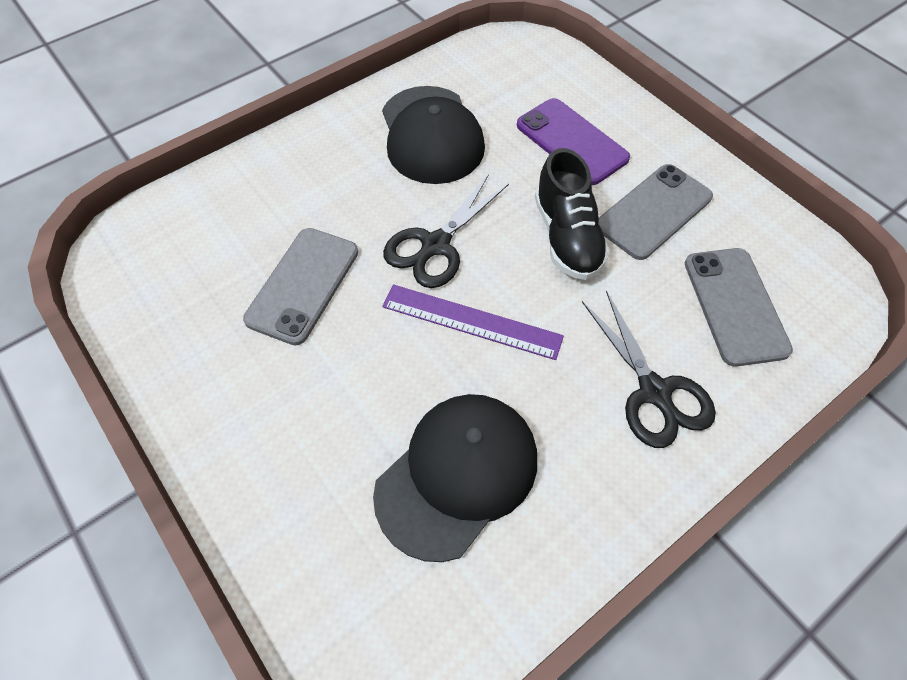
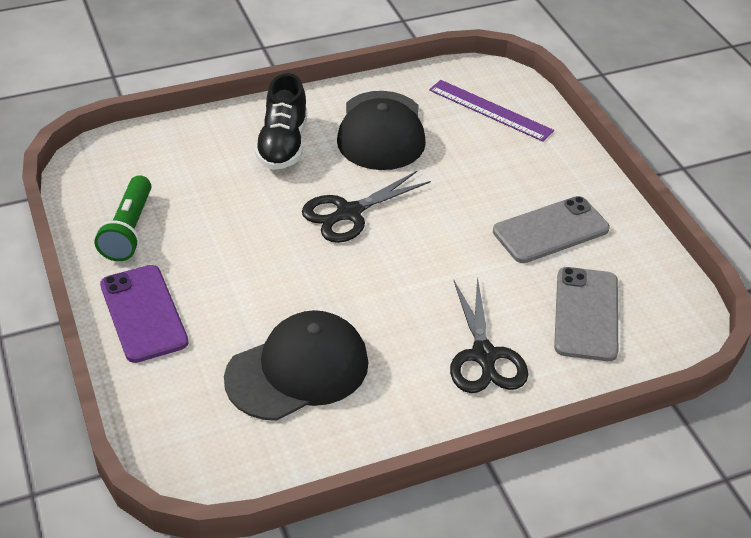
camera: 15 degrees right, 15 degrees down
grey phone [243,228,358,345] -> none
purple ruler [382,284,564,360] -> purple ruler moved to [429,80,554,142]
purple phone [517,98,630,185] -> purple phone moved to [100,265,188,363]
black shoe [535,148,610,280] -> black shoe moved to [255,73,307,170]
none -> green flashlight [95,175,151,261]

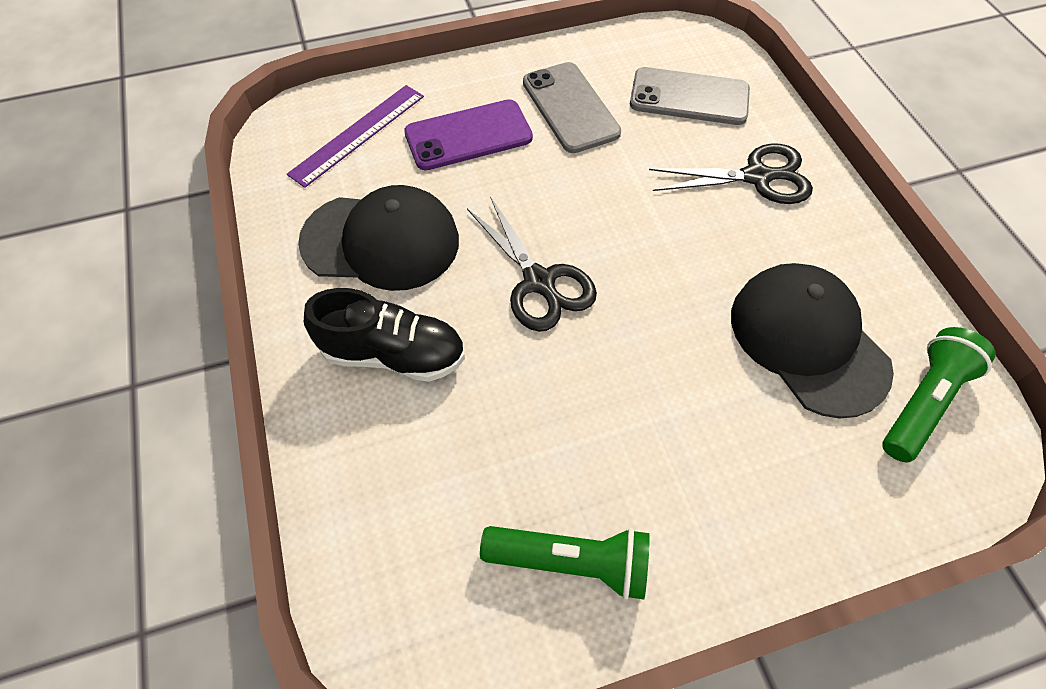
camera: 85 degrees left, 15 degrees up
purple phone [100,265,188,363] -> purple phone moved to [404,99,533,170]
none -> green flashlight [883,327,996,462]

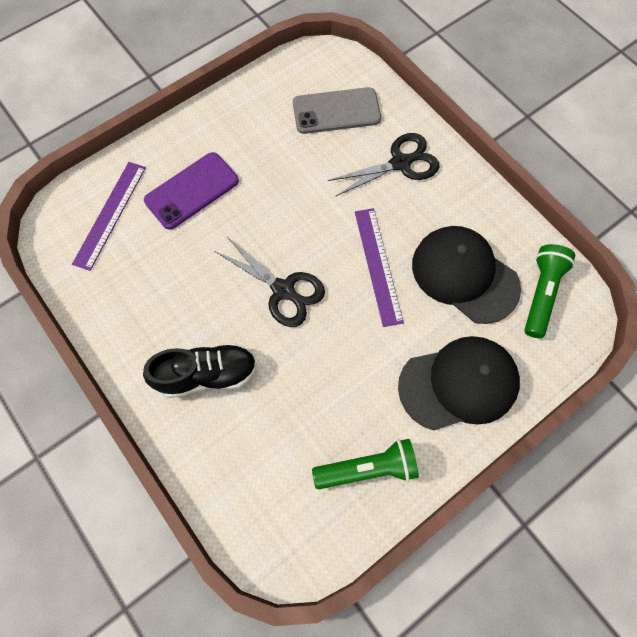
camera: 20 degrees left, 10 degrees up
black cap [298,185,459,291] -> black cap moved to [398,336,520,430]
grey phone [523,62,621,153] -> none
none -> purple ruler [355,208,404,327]

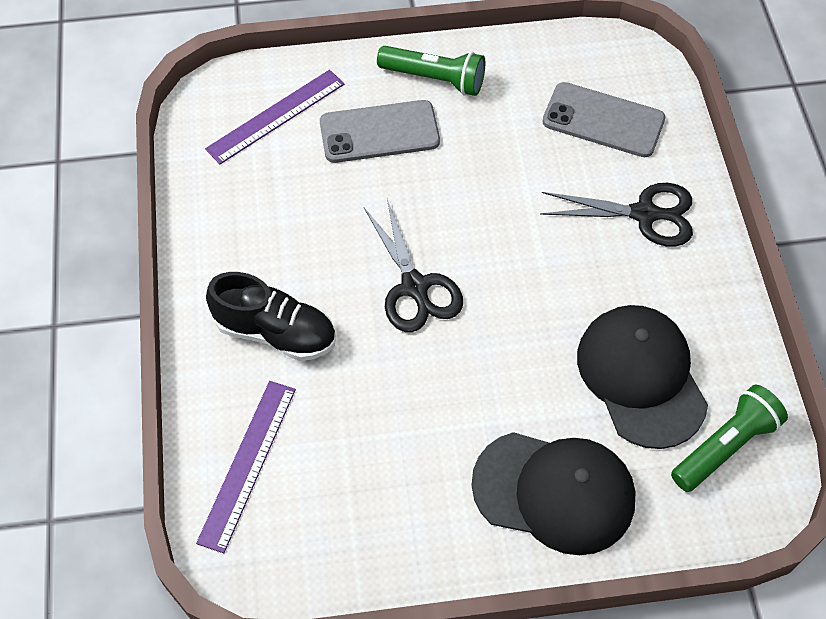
camera: 30 degrees right, 10 degrees down
purple phone [144,152,239,229] -> grey phone [320,100,440,163]
green flashlight [312,439,419,489] -> green flashlight moved to [377,46,485,96]
purple ruler [355,208,404,327] -> purple ruler moved to [196,381,296,553]

